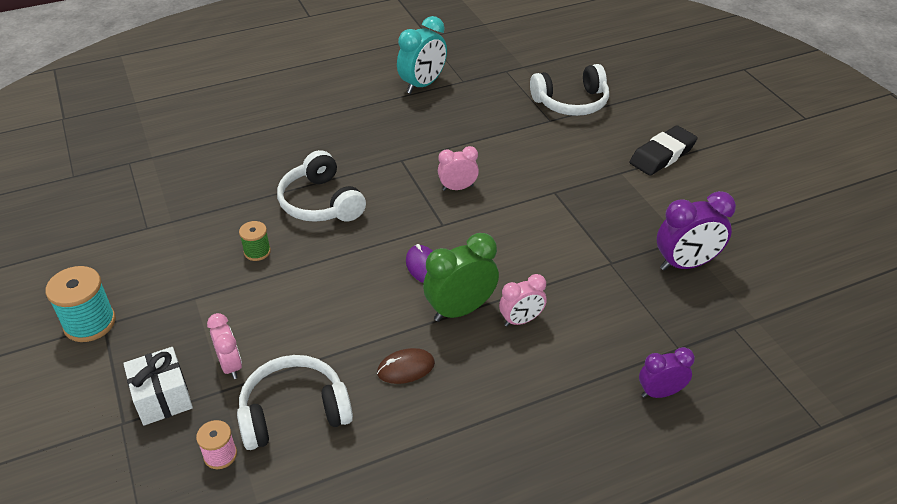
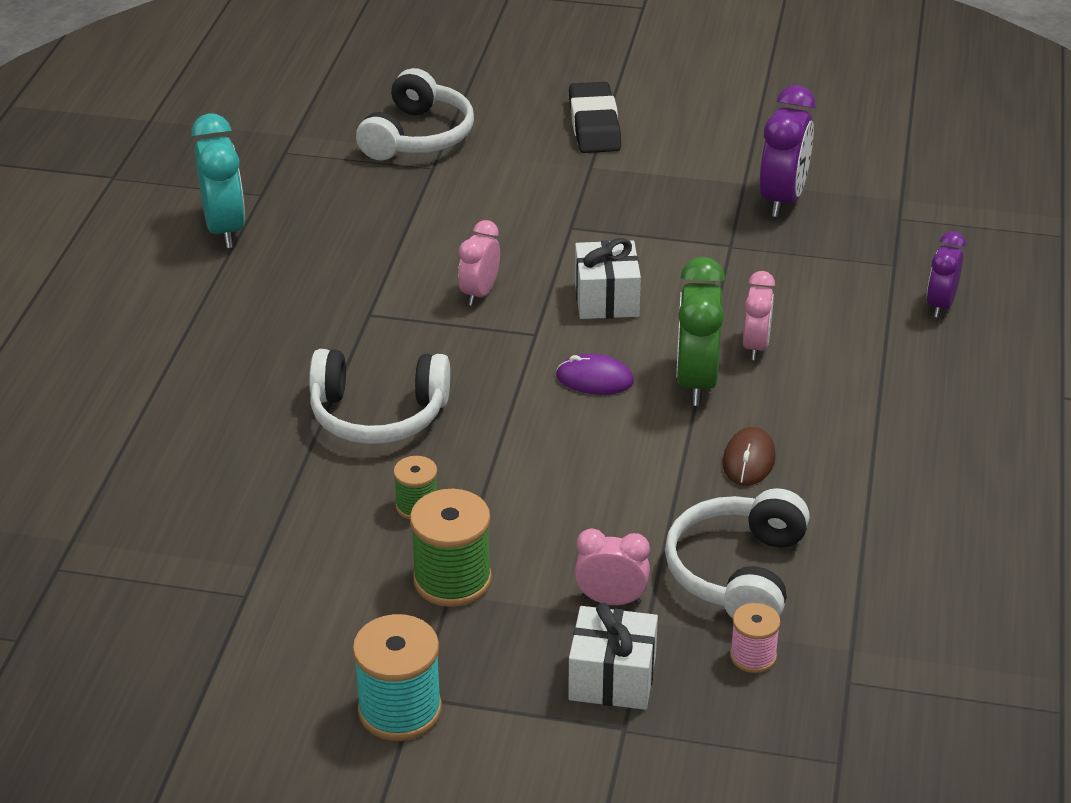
camera: 55 degrees left, 5 degrees down
none -> green spool [410,489,492,607]
none -> white gift [575,238,641,319]

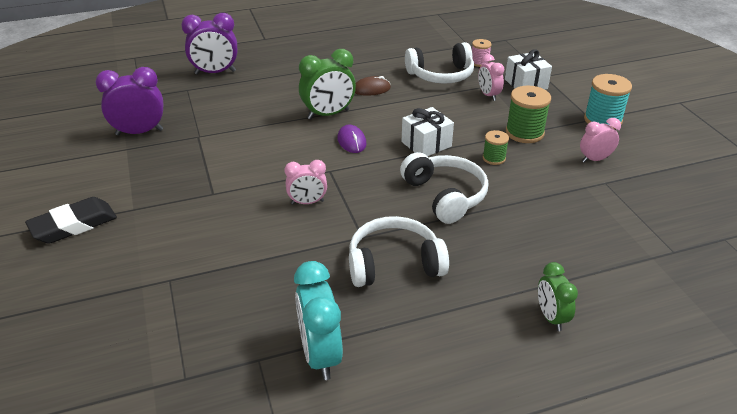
camera: 120 degrees left, 0 degrees up
turquoise clock [191,113,245,248] -> turquoise clock turned 60 degrees counterclockwise [294,261,343,380]
white headphones [356,68,474,160] -> white headphones moved to [349,216,449,287]
white gift [575,238,641,319] -> white gift moved to [402,107,454,156]
pink clock [743,271,775,360] -> pink clock moved to [580,118,621,163]
purple clock [927,231,966,318] -> purple clock [181,13,237,75], size x1.61
none -> green clock [538,262,578,331]

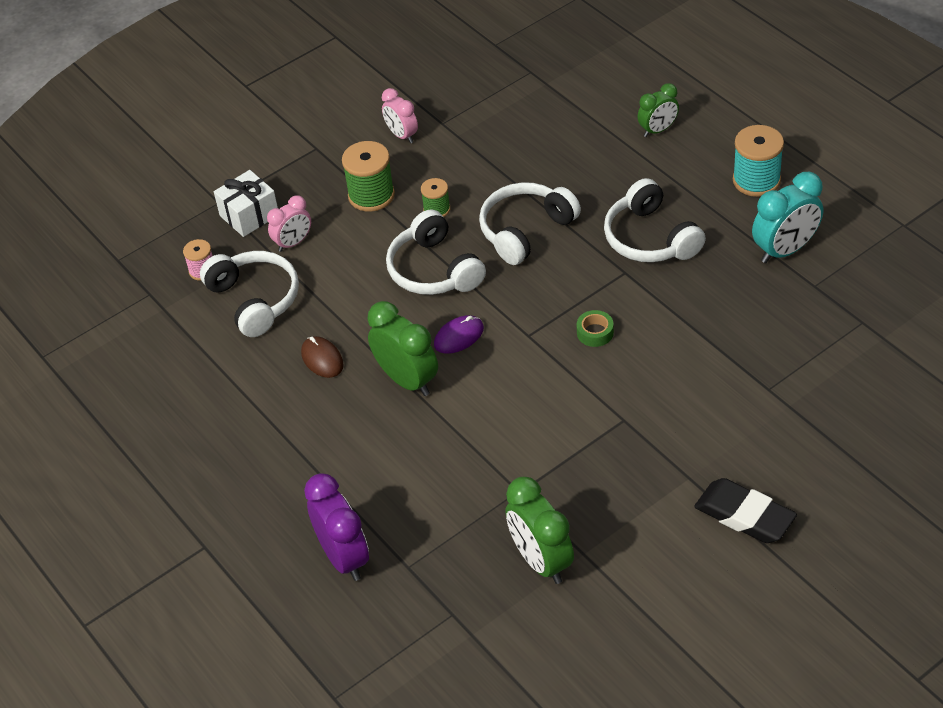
camera: 105 degrees left, 10 degrees up
purple clock [96,67,163,136] -> green clock [506,477,574,584]
pink clock [284,160,327,204] -> green tape [576,310,614,347]
white gift [402,107,454,156] -> white headphones [386,210,486,295]
turquoise spool [584,74,632,129] -> turquoise spool moved to [733,125,784,197]

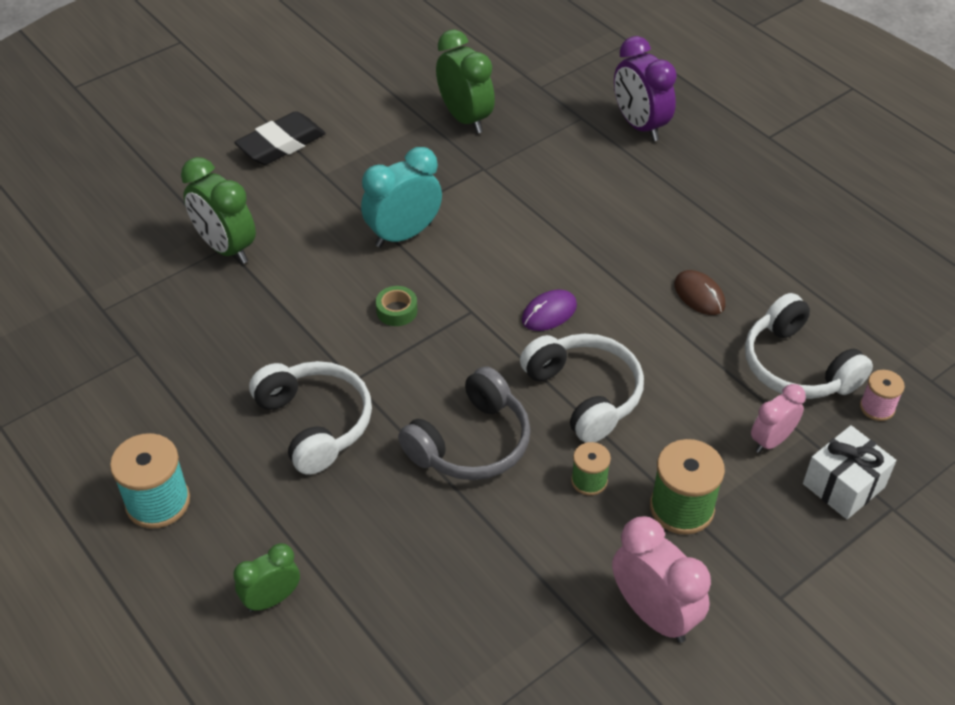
camera: 175 degrees right, 0 degrees up
green clock [368,301,438,396] -> green clock moved to [181,157,256,264]
pink clock [382,88,418,143] -> pink clock [612,516,711,643], size x1.61
white headphones [479,182,581,265] -> grey headphones [398,366,531,480]
black eraser [694,478,797,543] -> black eraser turned 75 degrees counterclockwise [234,111,326,165]
turquoise clock [752,172,823,263] -> turquoise clock moved to [361,147,442,248]

